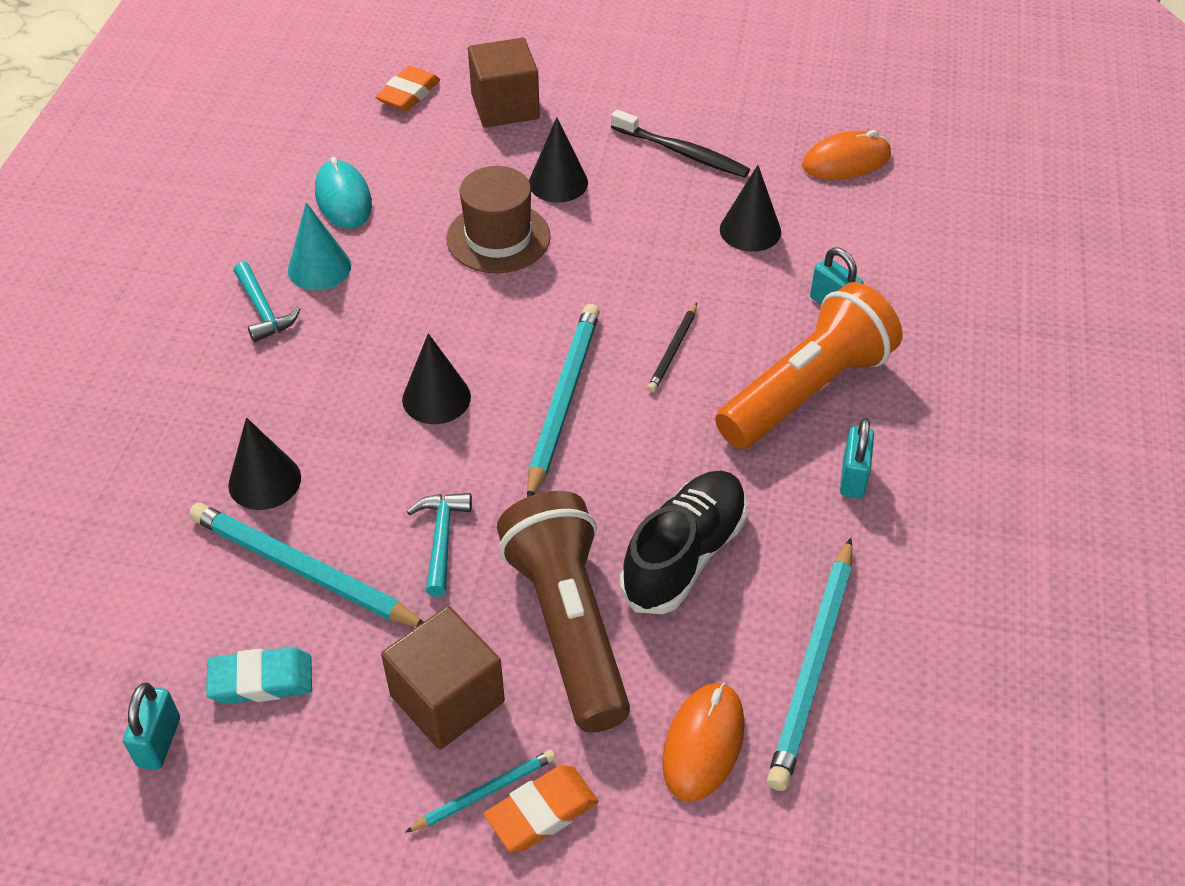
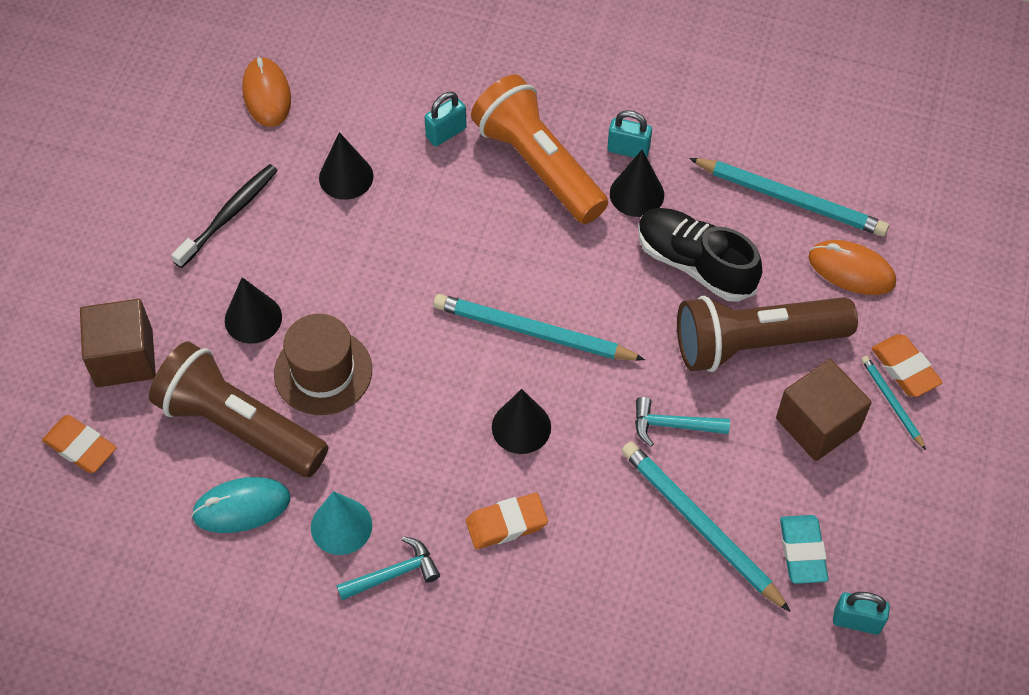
camera: 85 degrees left, 10 degrees up
turquoise pencil [189,503,423,627] -> turquoise pencil turned 105 degrees clockwise [622,442,791,612]
black cone [228,417,301,510] -> black cone moved to [610,150,664,217]
black pencil [647,303,697,392] -> none
none -> brown flashlight [149,341,328,477]
none -> orange eraser [466,493,548,549]

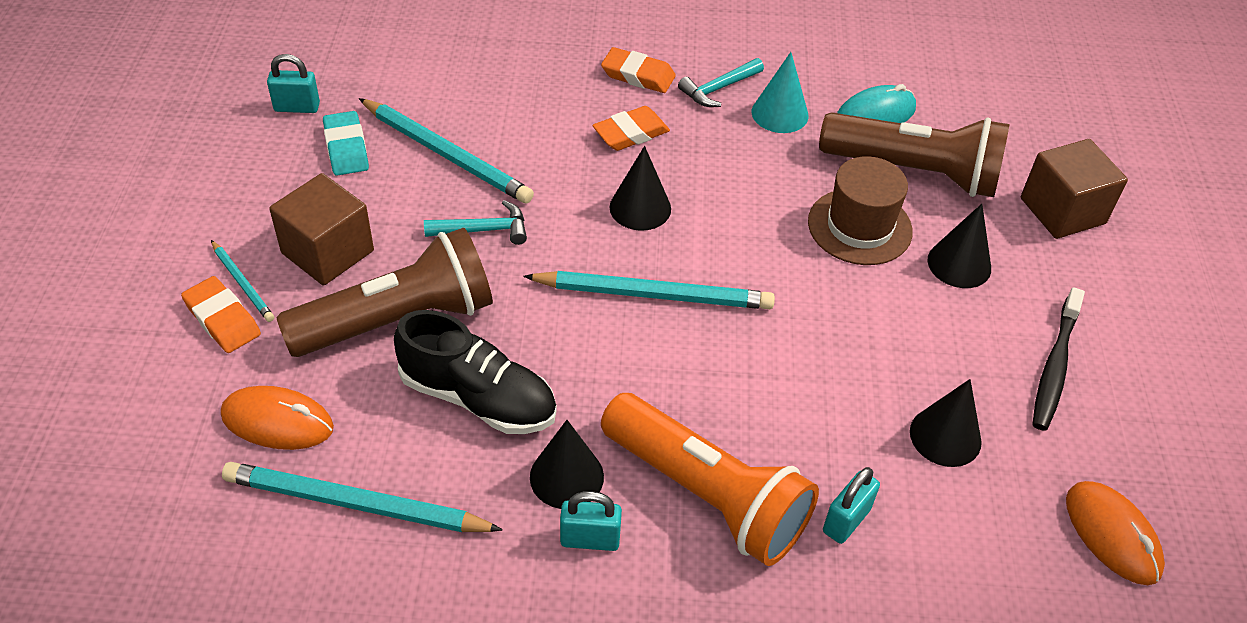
camera: 165 degrees right, 10 degrees down
orange eraser [42,415,117,473] -> orange eraser moved to [601,47,676,93]

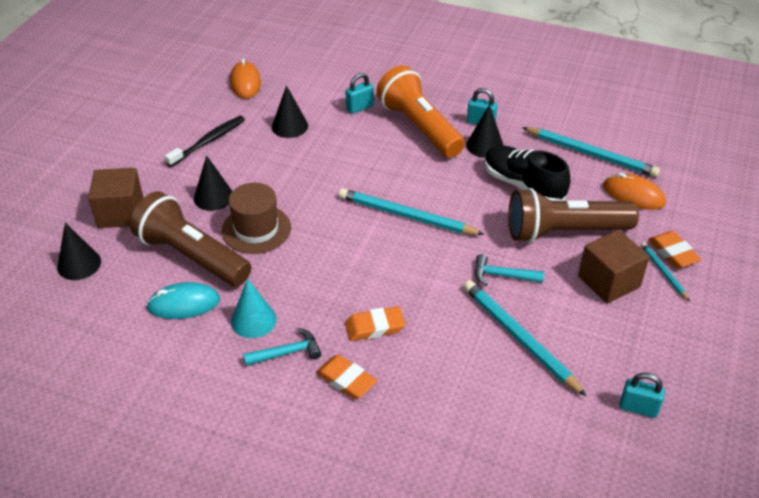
camera: 160 degrees left, 5 degrees down
turquoise eraser [323,111,369,176] -> none
black cone [609,146,671,231] -> black cone moved to [57,223,101,280]

